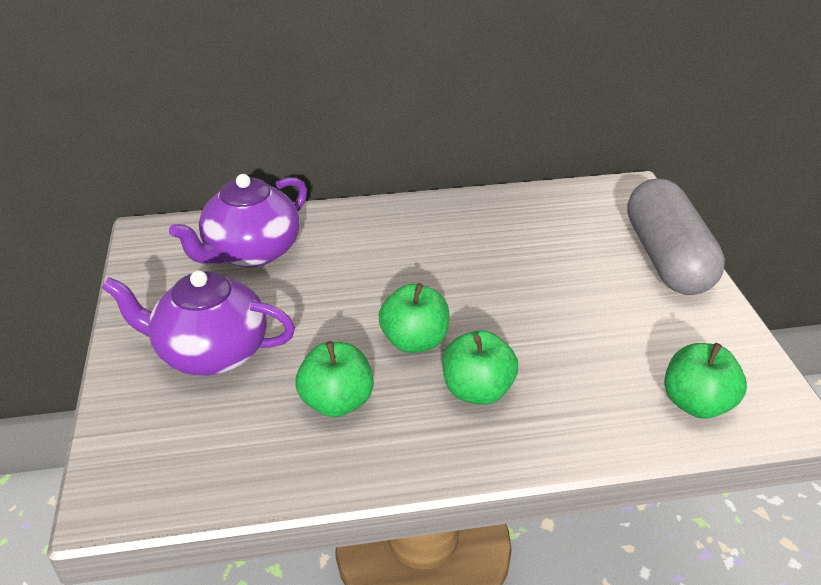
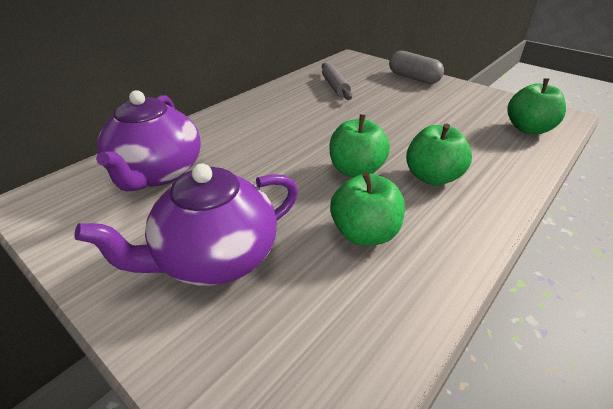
camera: 40 degrees left, 0 degrees up
grey capsule [627,178,725,295] -> grey capsule [389,51,444,84], size x0.59
none -> grey rolling pin [322,63,352,100]

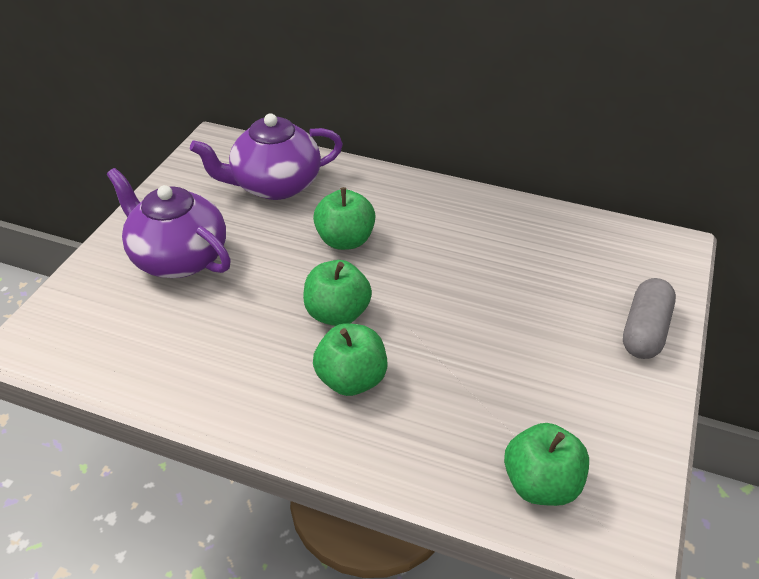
camera: 70 degrees right, 5 degrees up
grey rolling pin [322,63,352,100] -> none
green apple [330,172,405,245] -> green apple moved to [313,187,375,250]

